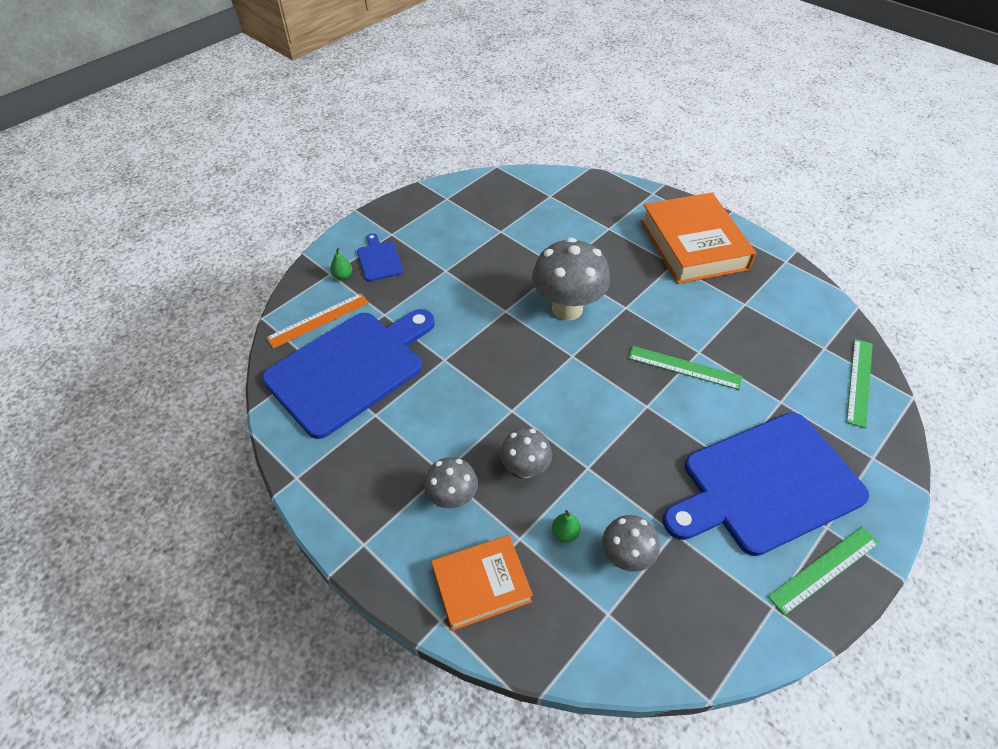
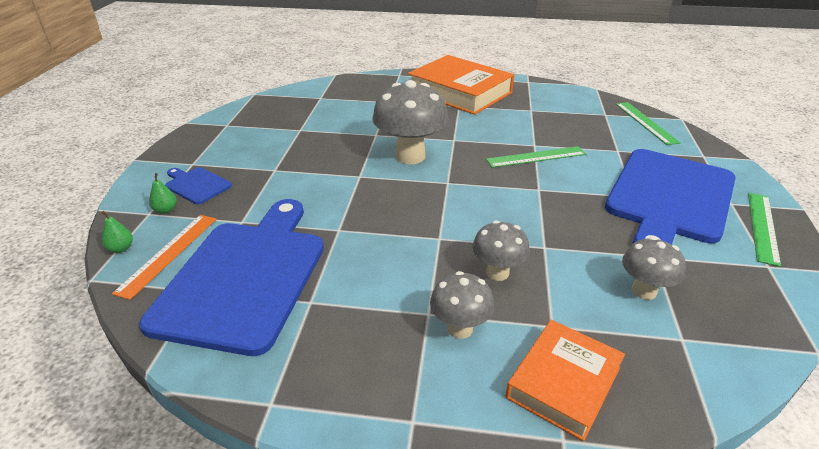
camera: 35 degrees left, 15 degrees down
green pear [552,510,581,542] -> green pear moved to [101,211,133,253]

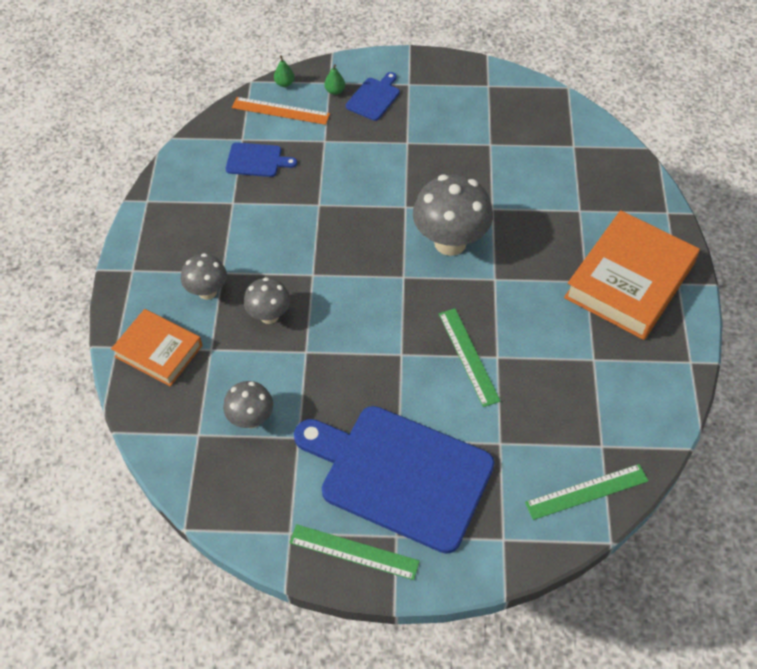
camera: 85 degrees right, 20 degrees up
blue cutting board [139,199,324,356] -> blue cutting board [226,142,297,177], size x0.43

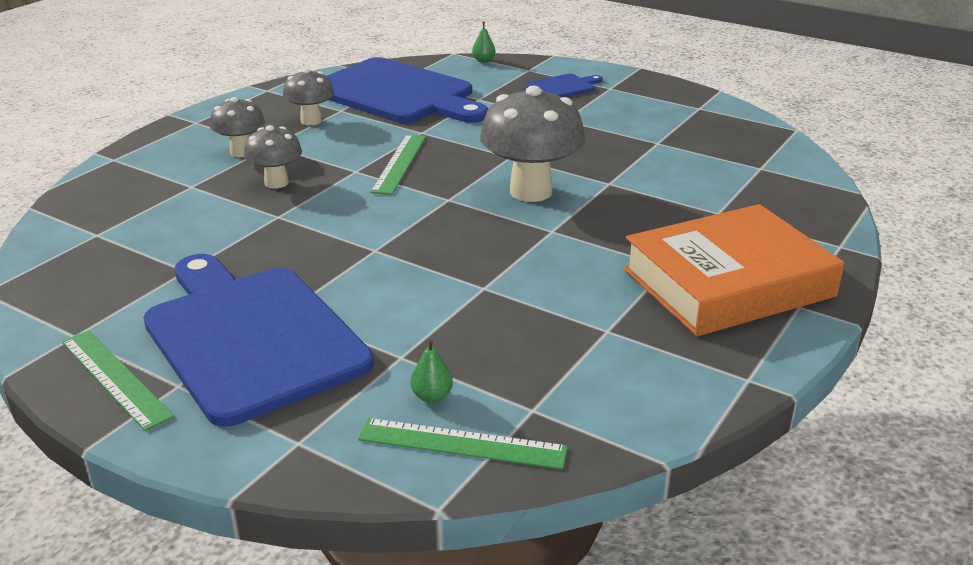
camera: 30 degrees right, 25 degrees down
orange book [111,309,203,386] -> none
grey mushroom [223,381,273,429] -> grey mushroom moved to [283,68,334,125]
blue cutting board [226,142,297,177] -> blue cutting board [327,57,488,123], size x2.35
orange ruler [232,97,330,125] -> none
green pear [324,64,345,95] -> green pear moved to [411,339,453,403]
green ruler [439,308,500,407] -> green ruler moved to [370,134,426,195]

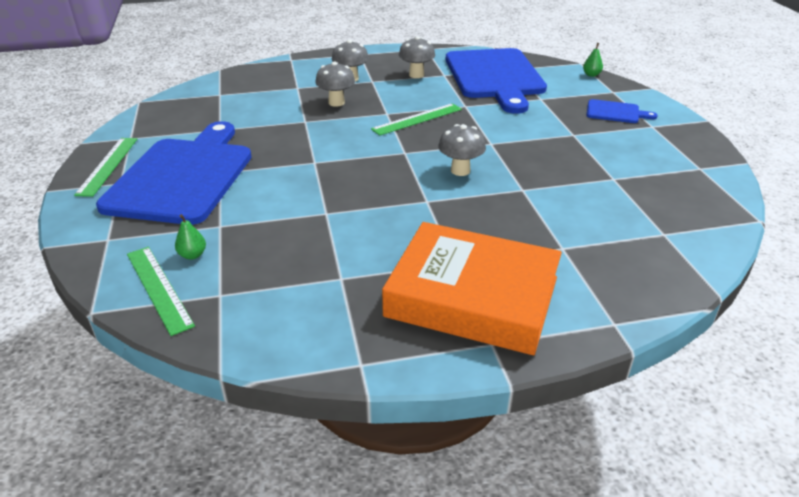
camera: 45 degrees right, 5 degrees up
grey mushroom [480,86,585,202] -> grey mushroom [438,124,486,176], size x0.57

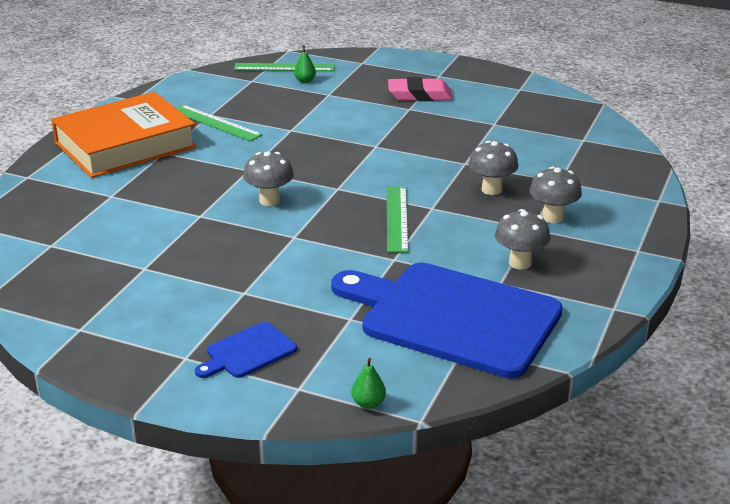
camera: 125 degrees right, 5 degrees down
green ruler [74,138,137,197] -> green ruler moved to [176,105,263,141]
blue cutting board [96,121,252,225] -> pink eraser [388,77,453,101]

